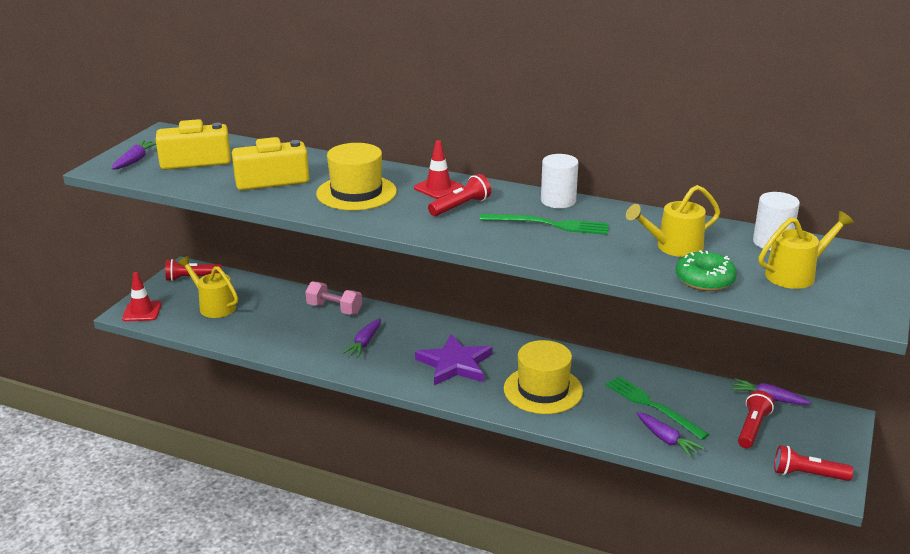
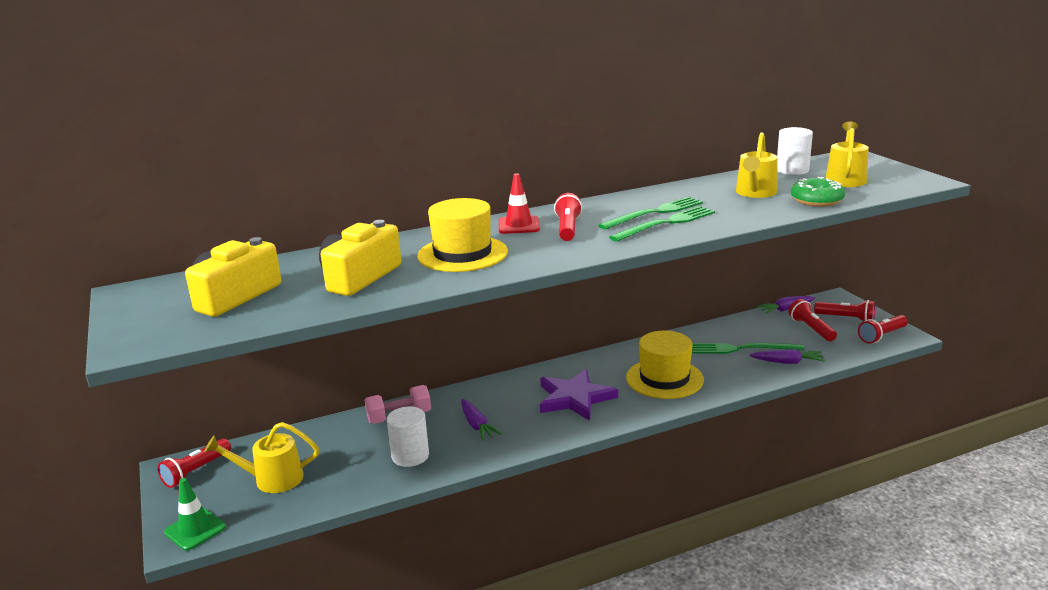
camera: 45 degrees left, 5 degrees down
purple carrot [111,140,156,170] -> none
red traffic cone [122,272,162,321] -> green traffic cone [164,478,226,551]
white cylinder [541,154,579,208] -> white cylinder moved to [387,407,429,467]
none -> green fork [609,206,715,242]
none -> red flashlight [814,300,875,321]

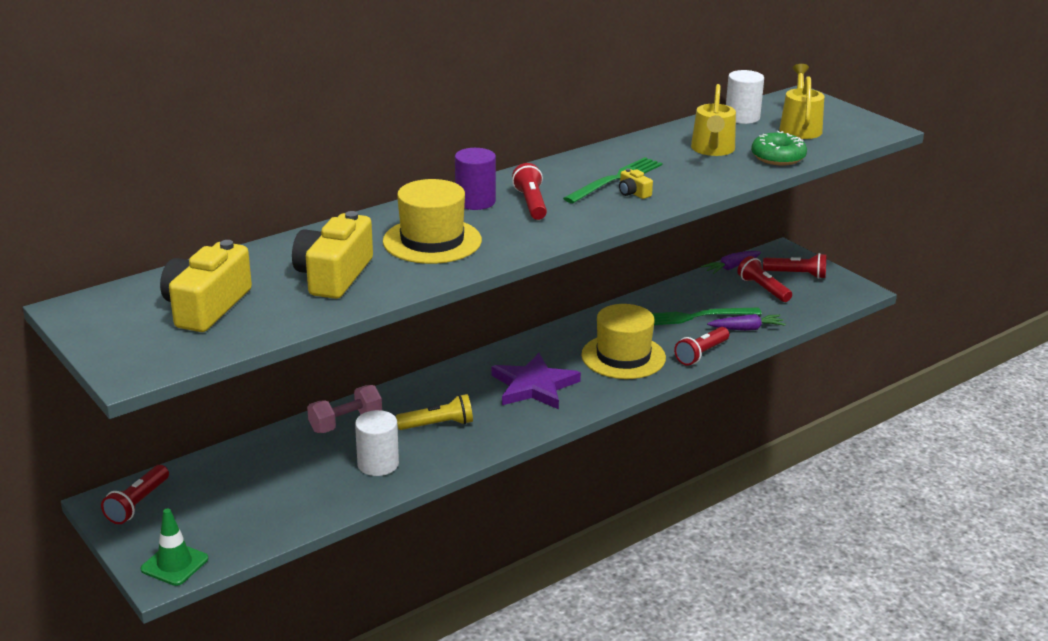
camera: 15 degrees left, 5 degrees up
yellow watering can [204,422,319,493] -> none
purple carrot [461,399,502,441] -> yellow flashlight [396,394,473,430]
red traffic cone [499,173,540,234] -> purple cylinder [455,148,496,210]
green fork [609,206,715,242] -> yellow camera [619,168,653,199]
red flashlight [858,315,908,344] -> red flashlight moved to [674,327,729,365]

